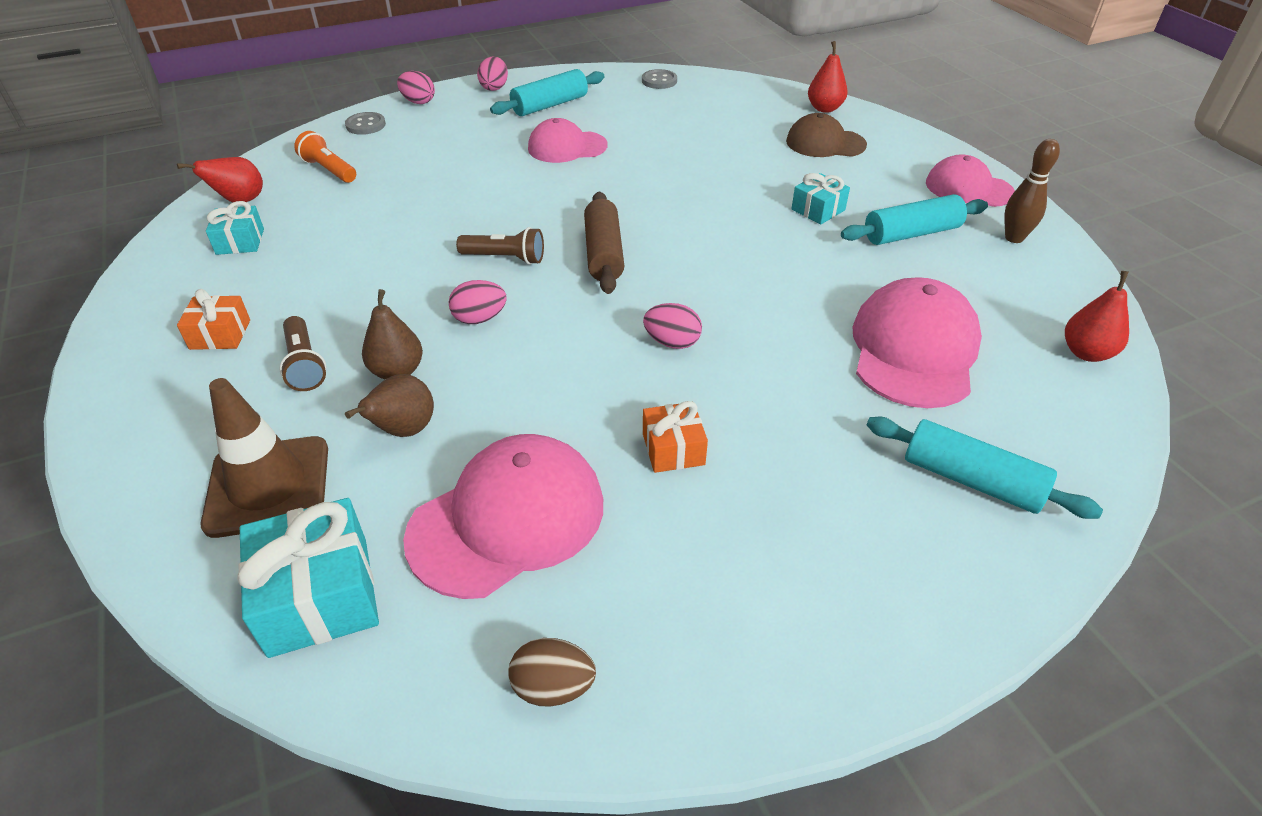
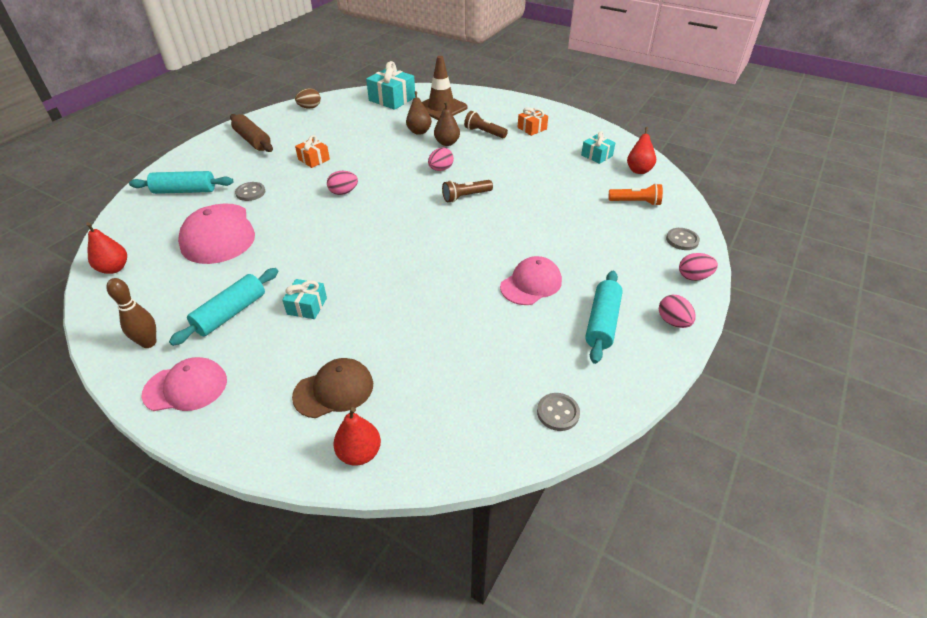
camera: 145 degrees right, 0 degrees up
pink cap [403,434,603,599] -> none
brown rolling pin [584,192,624,294] -> brown rolling pin moved to [230,114,273,152]
none -> grey button [235,182,265,201]

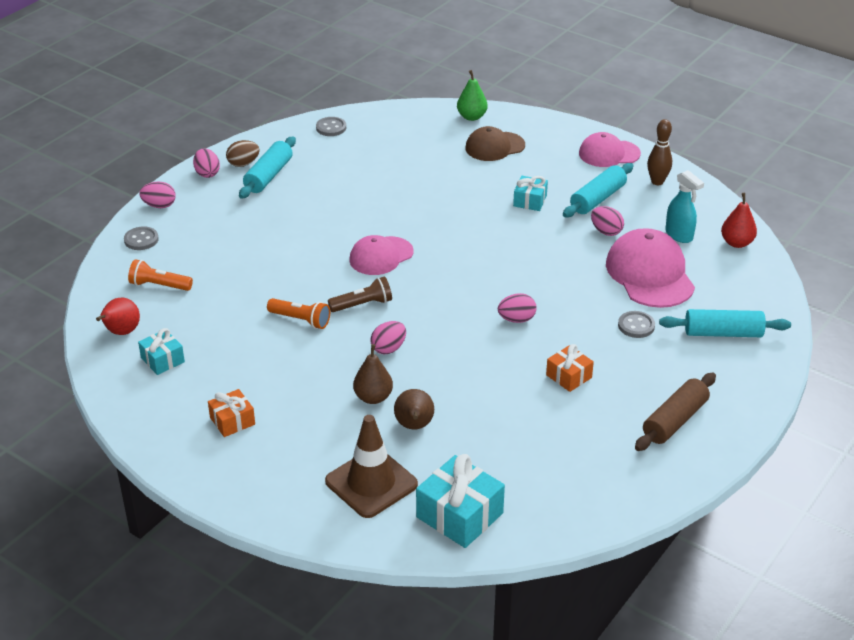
camera: 175 degrees left, 5 degrees down
brown rolling pin [230,114,273,152] -> brown rolling pin turned 75 degrees clockwise [635,373,716,451]
brown egg [295,88,321,109] -> brown egg moved to [226,140,260,167]
red pear [333,407,381,466] -> green pear [457,70,488,121]
brown flashlight [464,111,508,138] -> none
pink cap [500,256,562,305] -> pink cap moved to [349,235,414,275]
none -> orange flashlight [267,298,330,329]
none -> pink egg [591,206,624,236]
none -> turquoise spray bottle [665,170,704,243]

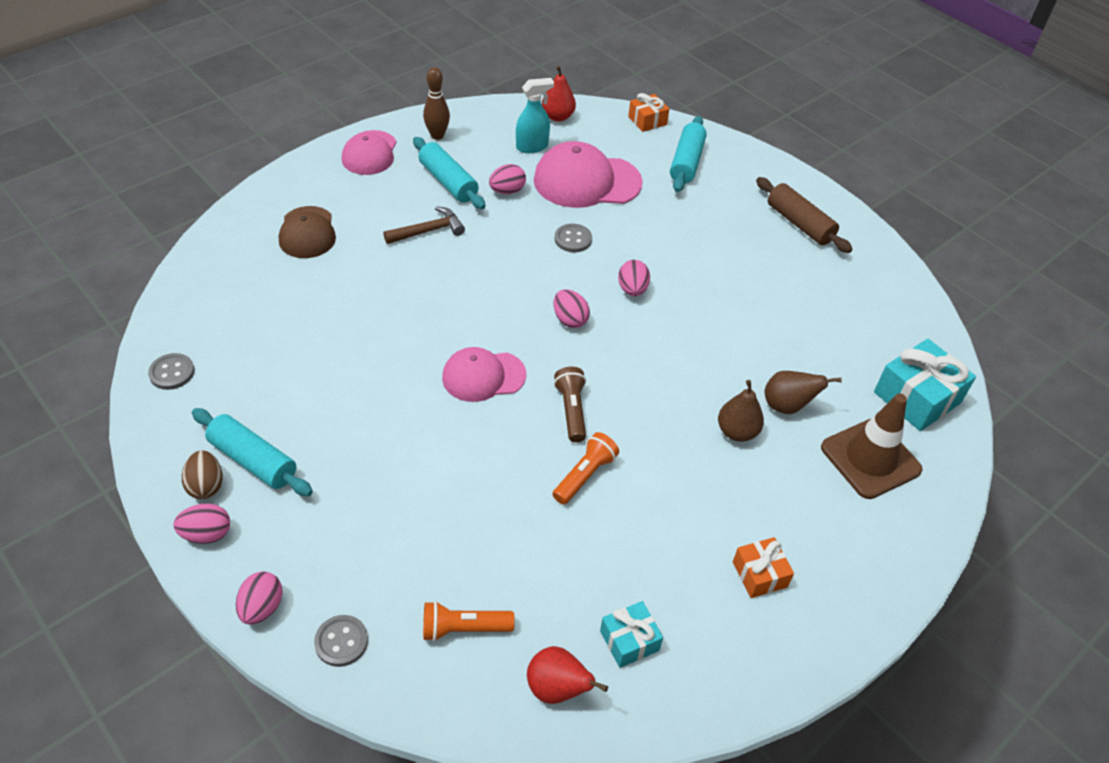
camera: 80 degrees left, 10 degrees up
orange flashlight [128,259,193,291] -> orange flashlight turned 60 degrees clockwise [423,601,515,641]
pink cap [349,235,414,275] -> pink cap turned 105 degrees clockwise [442,347,526,402]
pink egg [371,321,406,354] -> pink egg moved to [554,289,590,328]
green pear [457,70,488,121] -> none
turquoise gift [513,176,548,211] -> brown hammer [383,206,465,244]
orange gift [546,344,594,392] -> orange gift moved to [628,93,669,132]
grey button [618,311,655,338] -> grey button moved to [555,224,592,252]

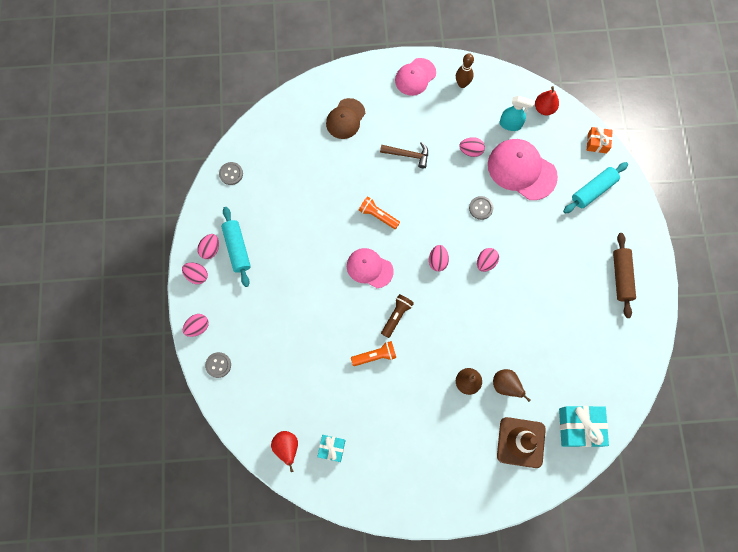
camera: 40 degrees right, 25 degrees up
brown egg [182,451,223,499] -> pink egg [197,234,219,259]
turquoise rolling pin [413,137,486,209] -> none
orange flashlight [423,601,515,641] -> orange flashlight moved to [359,196,400,229]
orange gift [733,537,794,598] -> none

